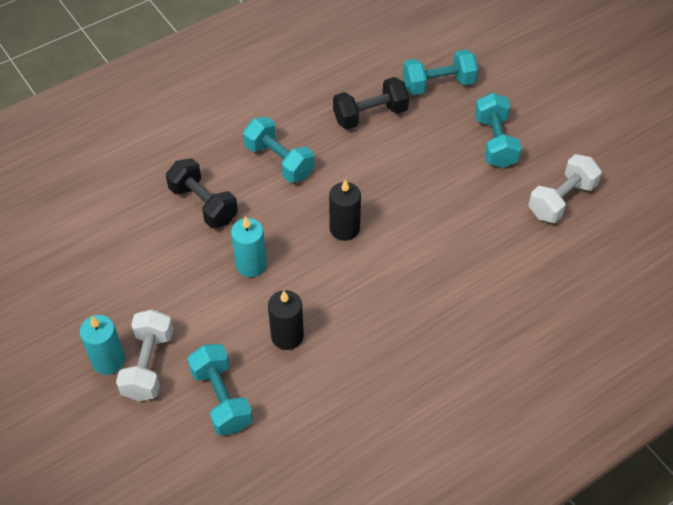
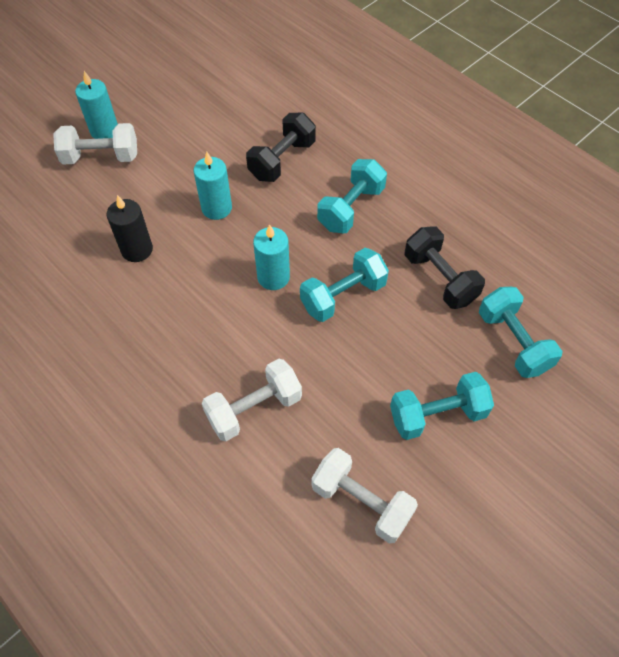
camera: 80 degrees right, 5 degrees up
turquoise dumbbell [187,344,253,435] -> turquoise dumbbell moved to [300,248,389,322]
black candle [329,179,361,241] -> turquoise candle [253,224,290,290]
none -> white dumbbell [202,359,302,441]

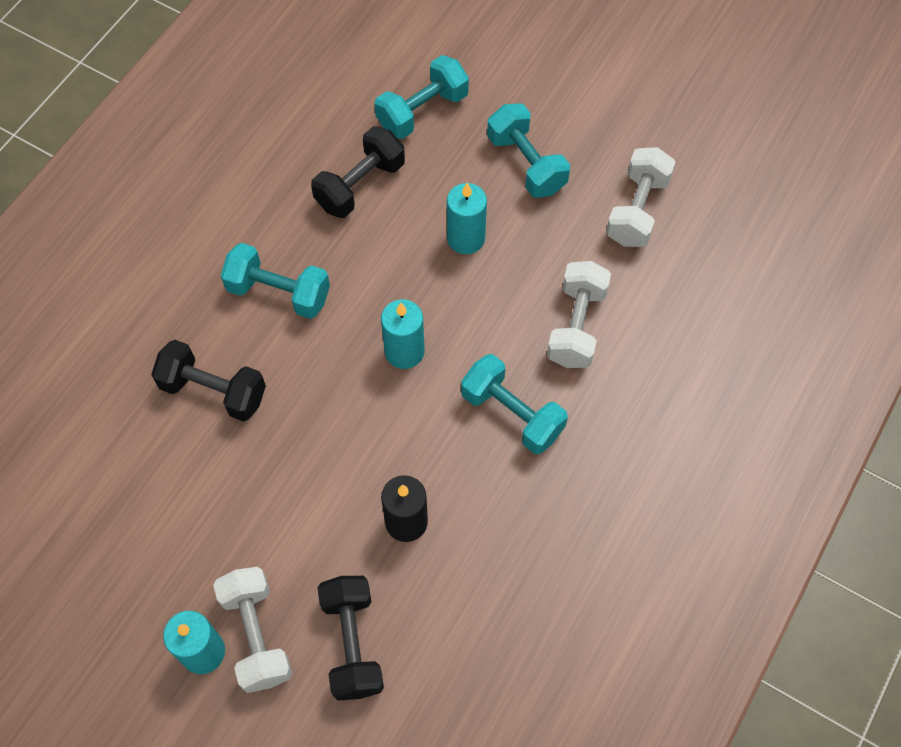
camera: 105 degrees left, 5 degrees up
turquoise candle [194,151,232,220] -> turquoise candle moved to [447,183,487,254]
white dumbbell [202,359,302,441] -> white dumbbell turned 60 degrees clockwise [547,261,611,368]
turquoise dumbbell [300,248,389,322] -> turquoise dumbbell moved to [461,354,568,454]
none -> black dumbbell [317,576,384,700]

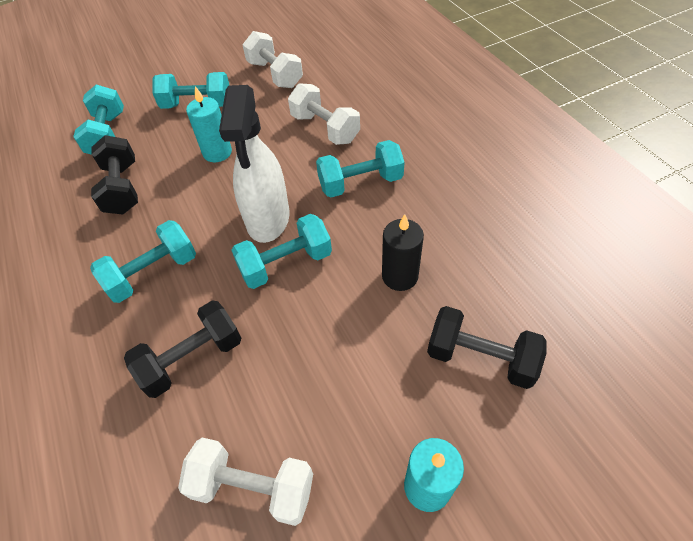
camera: 55 degrees left, 10 degrees down
white dumbbell [213,567,292,693] -> white dumbbell moved to [178,437,313,526]
turquoise candle [381,299,425,369] -> white spray bottle [219,85,289,243]
none -> turquoise dumbbell [231,214,332,289]

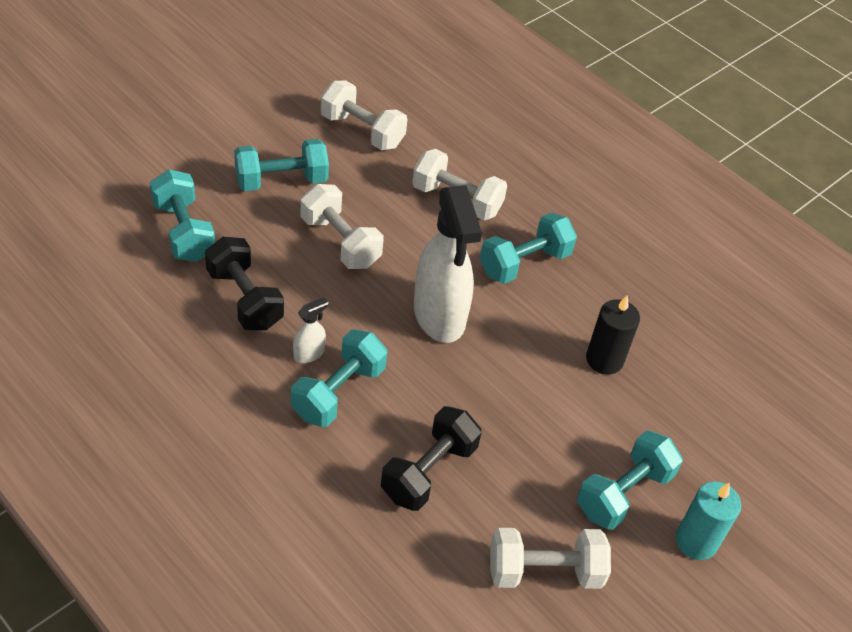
camera: 25 degrees left, 5 degrees down
turquoise candle [186,86,232,162] -> white dumbbell [301,184,384,269]
turquoise dumbbell [231,214,332,289] -> turquoise dumbbell moved to [577,430,683,530]
black dumbbell [427,306,547,389] -> none
none -> white spray bottle [293,297,328,363]

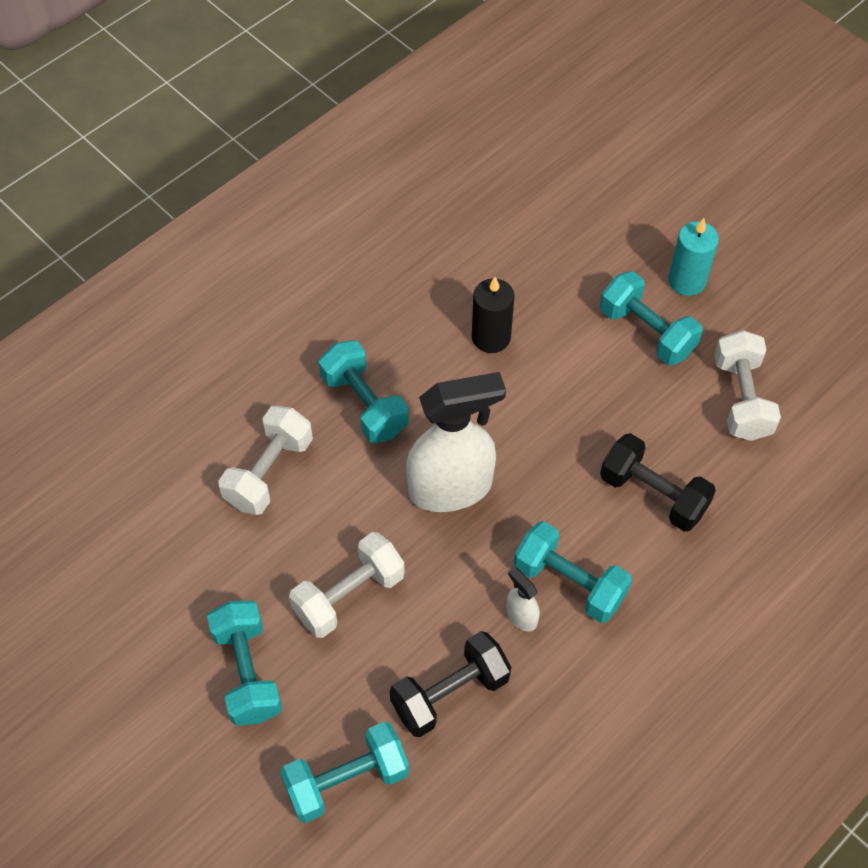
camera: 85 degrees left, 10 degrees up
white dumbbell [321,81,407,150] -> none

